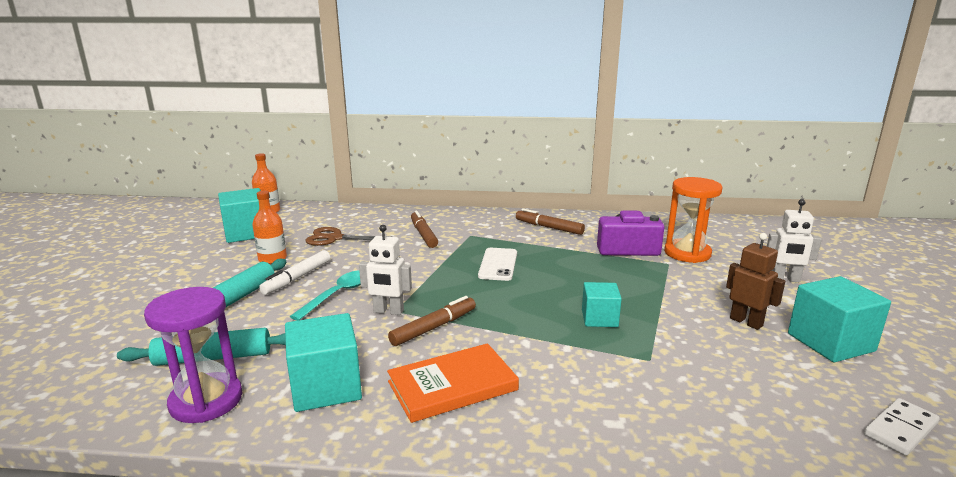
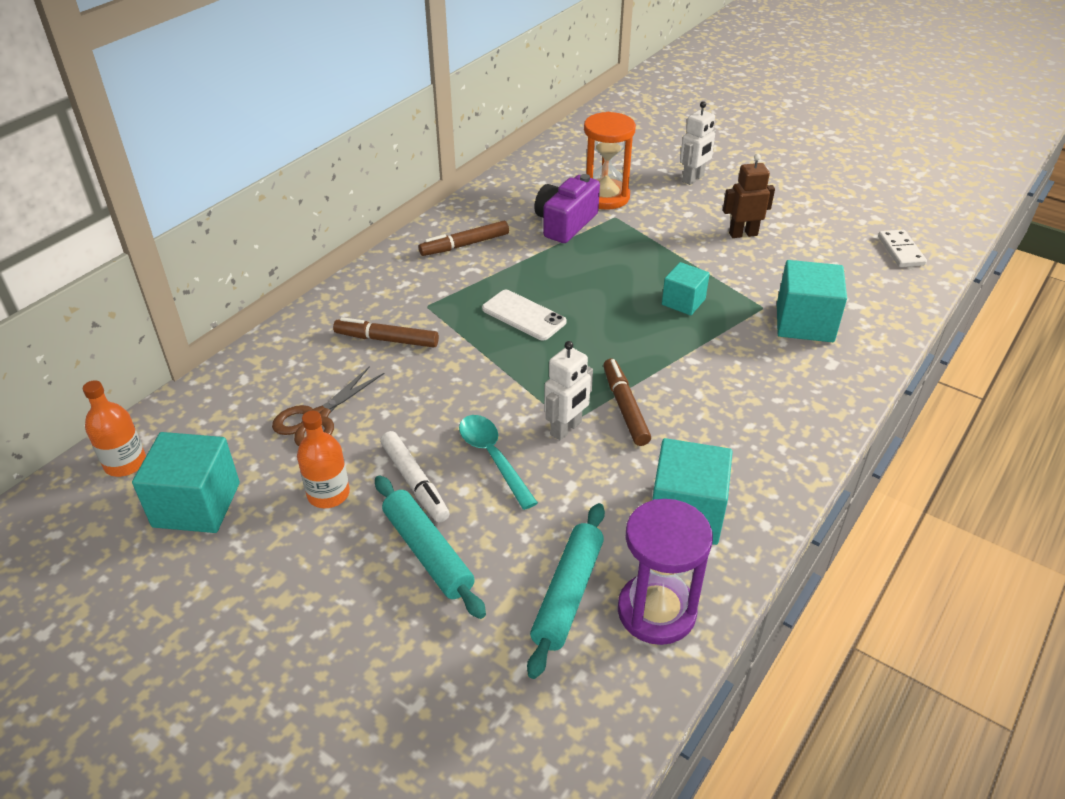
camera: 60 degrees left, 20 degrees up
orange book [387,343,519,423] -> none
turquoise cube [788,276,891,362] -> turquoise cube moved to [777,260,847,342]

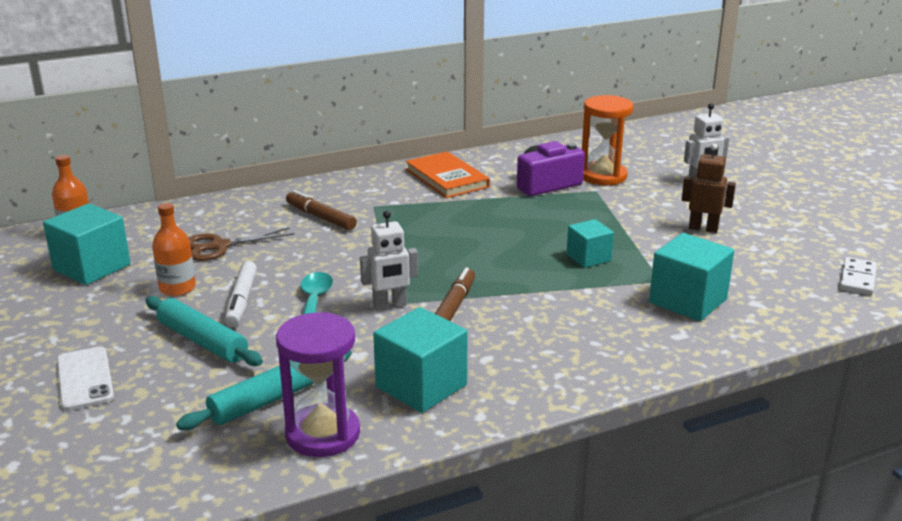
camera: 30 degrees right, 15 degrees down
turquoise rolling pin [375,476,486,619] -> turquoise rolling pin turned 45 degrees counterclockwise [145,296,263,366]
brown marker [419,221,509,256] -> orange book [406,151,490,198]
white phone [482,290,566,341] -> white phone moved to [57,347,114,411]

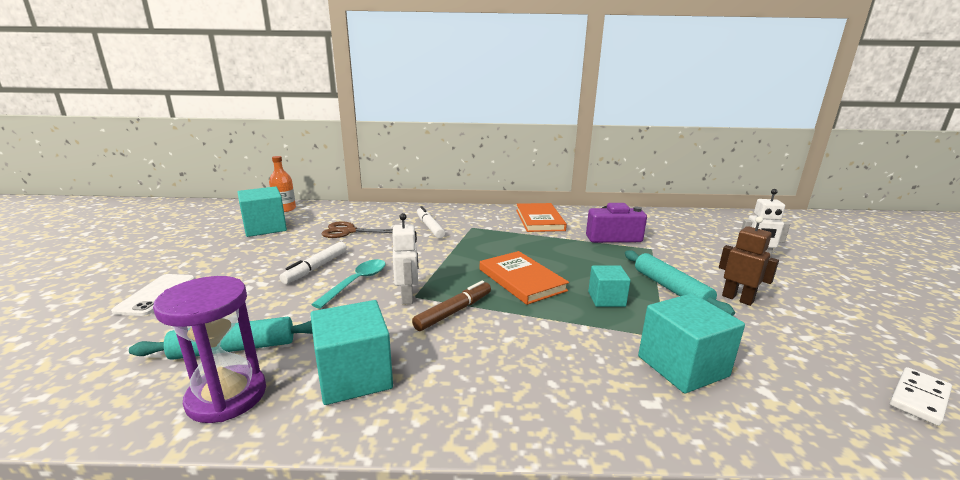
camera: 25 degrees right, 5 degrees down
turquoise rolling pin [145,296,263,366] -> turquoise rolling pin moved to [625,250,735,316]
orange bottle [152,203,196,296] -> none
brown marker [286,190,357,230] -> white marker [417,206,445,239]
white robot [360,211,418,311] -> white robot turned 105 degrees counterclockwise [393,213,418,305]
orange hourglass [582,95,633,185] -> none
none -> orange book [480,251,569,305]

